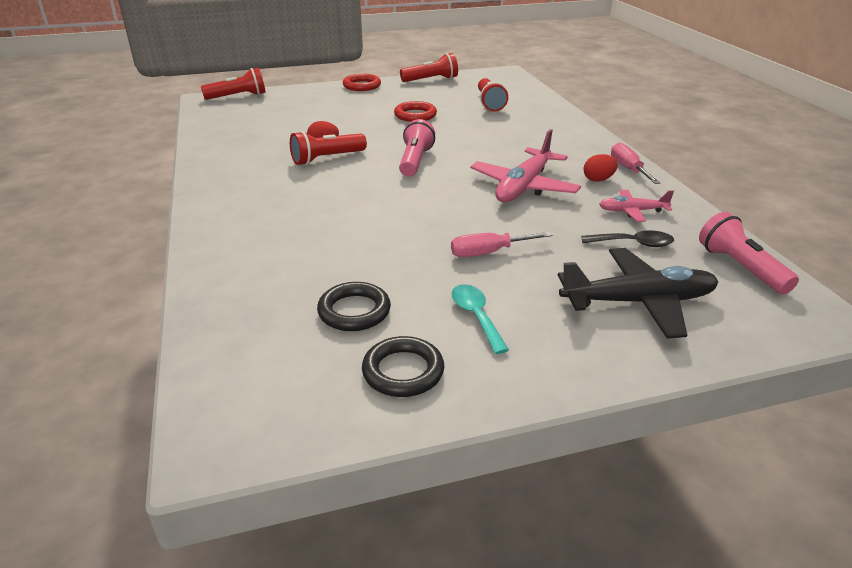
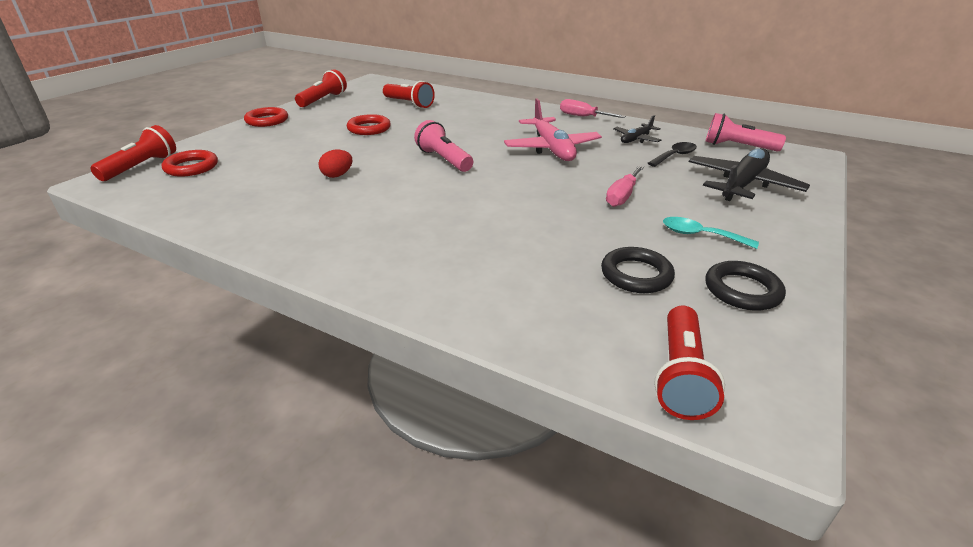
camera: 45 degrees left, 0 degrees up
red flashlight [290,131,367,165] -> red flashlight moved to [654,305,725,420]
red egg [584,154,618,182] -> none
pink plane [599,190,674,222] -> black plane [613,115,661,143]
none -> red ring [162,150,218,177]

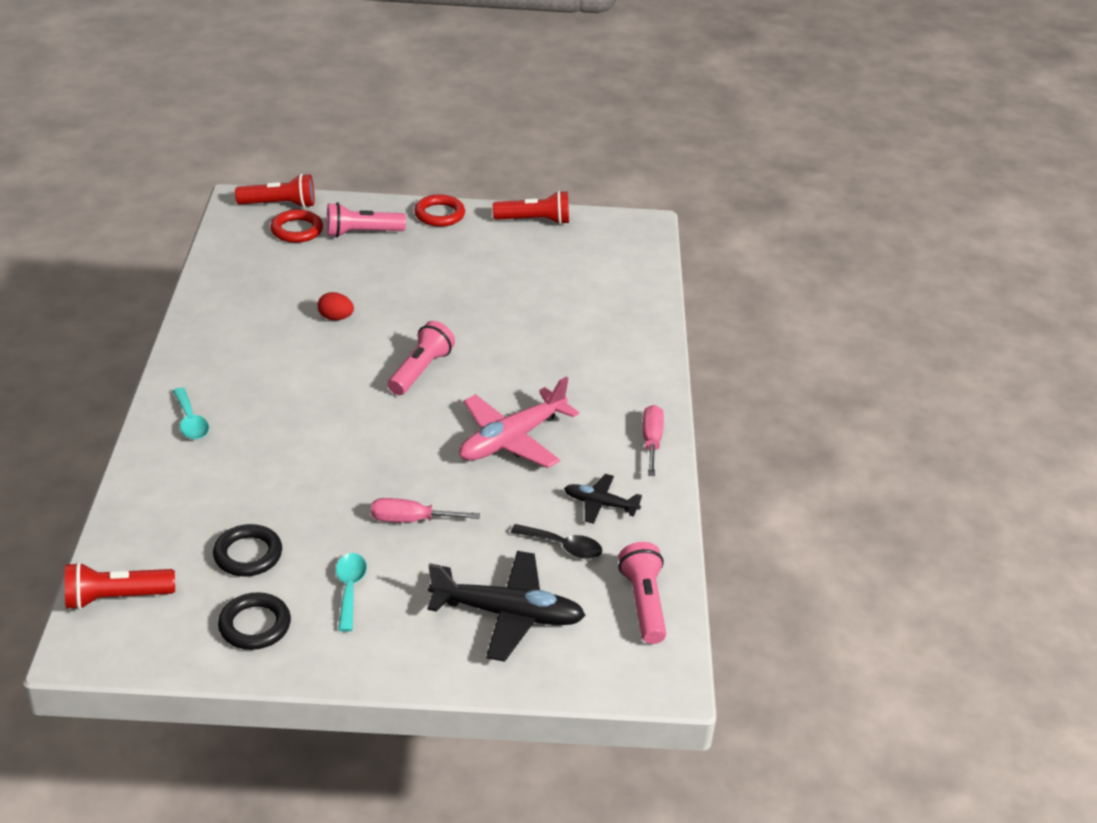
camera: 60 degrees right, 5 degrees up
red ring [347,114,391,135] -> none
red flashlight [383,81,435,108] -> none
none -> turquoise spoon [173,387,209,440]
none -> pink flashlight [327,202,406,237]

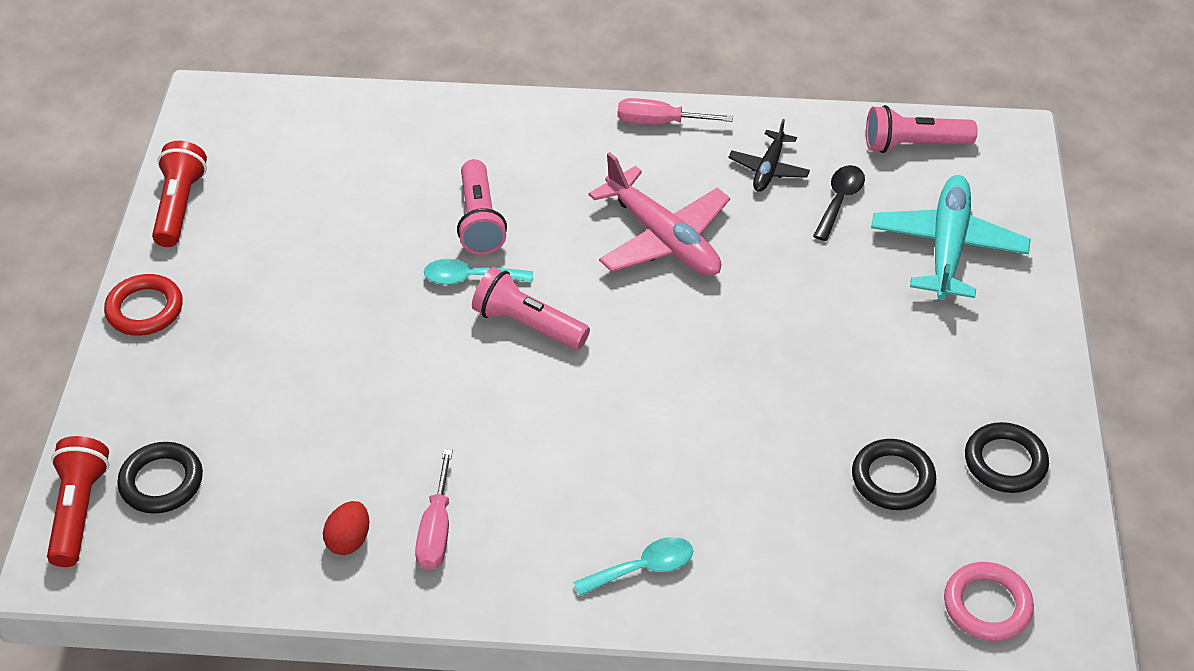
camera: 85 degrees left, 10 degrees up
red flashlight [65,562,175,610] -> pink ring [944,562,1034,641]
red ring [271,209,323,243] -> black ring [117,442,203,514]
red egg [318,292,354,321] -> red egg moved to [323,501,369,555]
pink flashlight [327,202,406,237] -> pink flashlight moved to [457,159,507,254]
turquoise spoon [336,553,367,632] -> turquoise spoon moved to [424,259,533,285]
pink screwdriver [371,498,480,522] -> pink screwdriver moved to [415,449,453,570]
black plane [427,551,586,662] -> turquoise plane [871,175,1031,300]

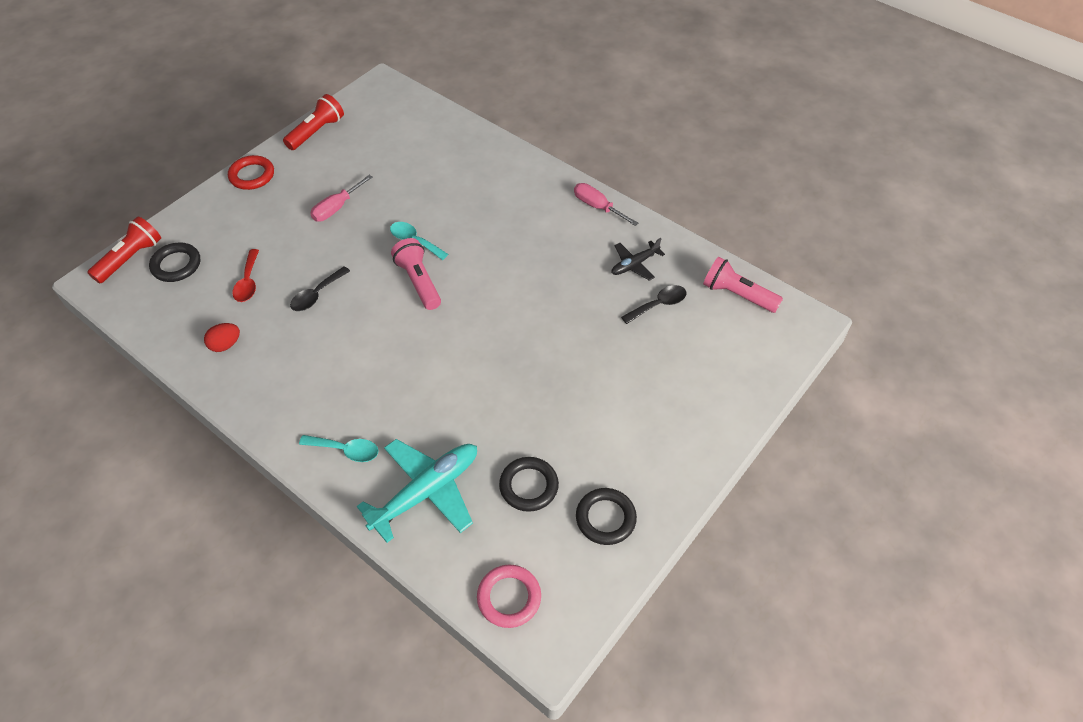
camera: 35 degrees right, 5 degrees up
pink screwdriver [415,449,453,570] -> pink screwdriver moved to [310,175,373,221]
pink flashlight [457,159,507,254] -> none
pink plane [588,152,730,276] -> none
turquoise plane [871,175,1031,300] -> turquoise plane moved to [357,439,477,543]
none -> red spoon [232,249,259,302]
none -> black spoon [290,266,350,311]

